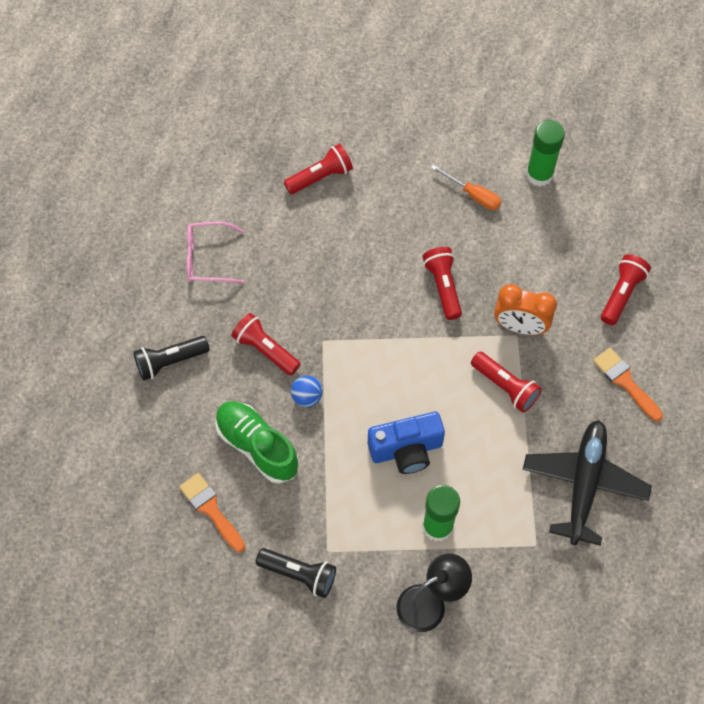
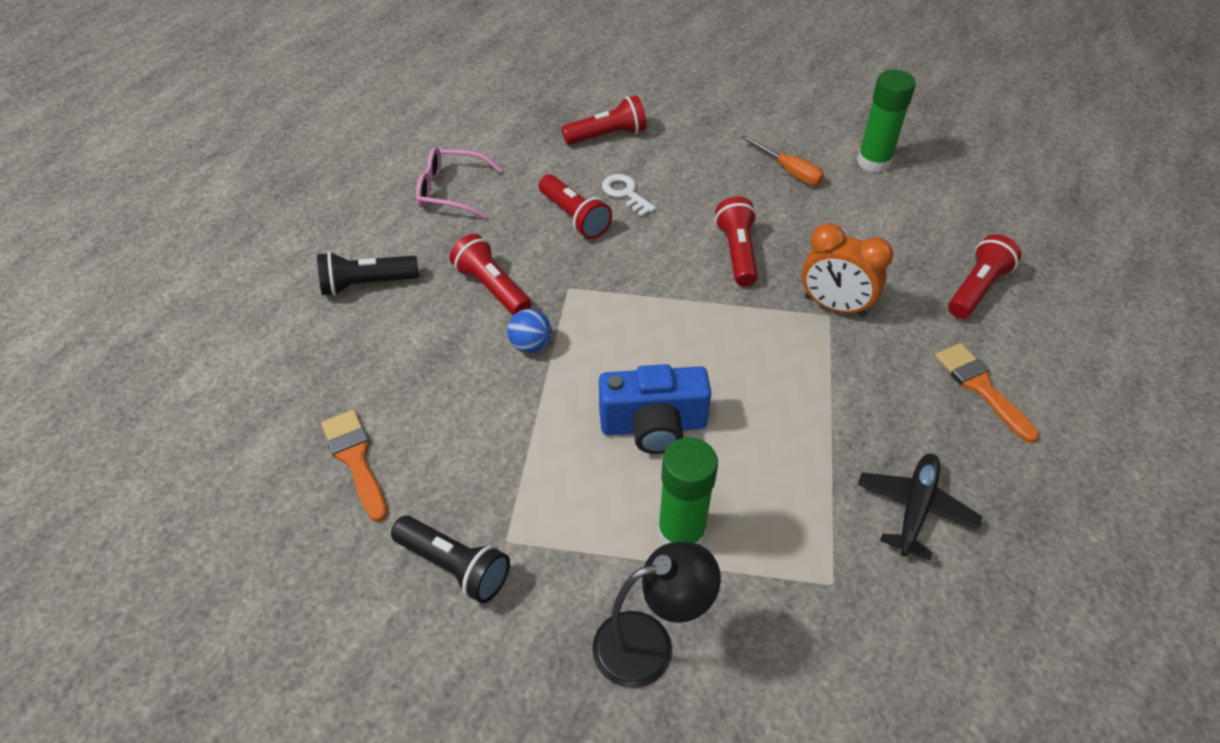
camera: 10 degrees right, 15 degrees down
green shoe [215,401,299,484] -> none
red flashlight [471,352,542,413] -> red flashlight moved to [539,174,612,239]
black plane [523,420,652,546] -> black plane [858,454,982,560], size x0.62
none -> white key [602,174,656,217]

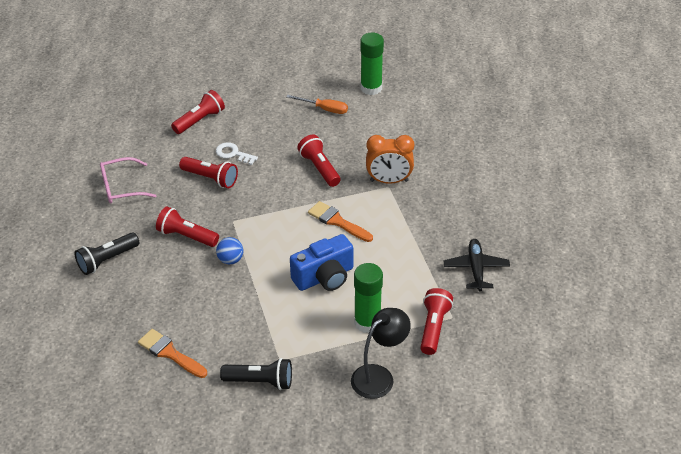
camera: 25 degrees left, 5 degrees down
orange brush [935,343,1039,443] -> orange brush moved to [308,201,373,242]
red flashlight [948,234,1021,319] -> red flashlight moved to [420,288,453,355]

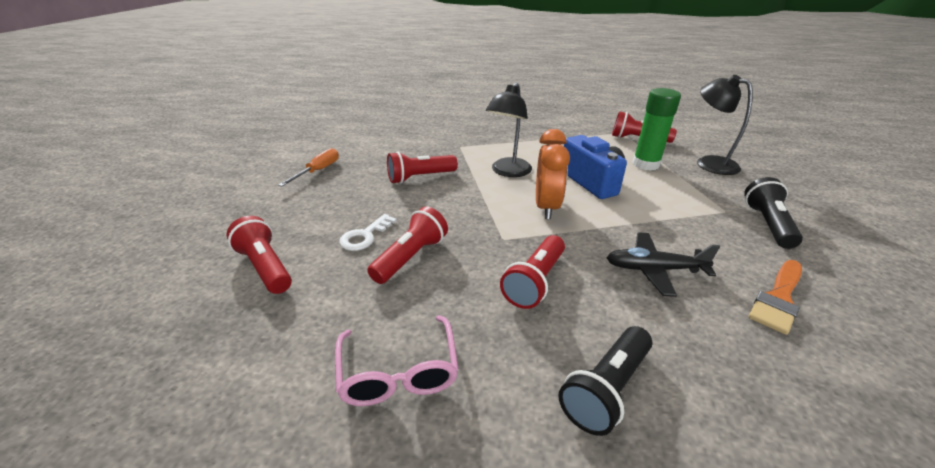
camera: 85 degrees left, 10 degrees down
black flashlight [75,232,139,275] -> black flashlight turned 75 degrees clockwise [558,326,652,436]
blue ball [216,237,244,264] -> none
orange brush [308,201,373,242] -> black lamp [486,83,532,177]
green glue stick [360,33,384,95] -> none
orange clock [366,135,414,184] -> orange clock moved to [536,129,570,219]
black plane [444,239,510,291] -> black plane moved to [606,232,720,297]

